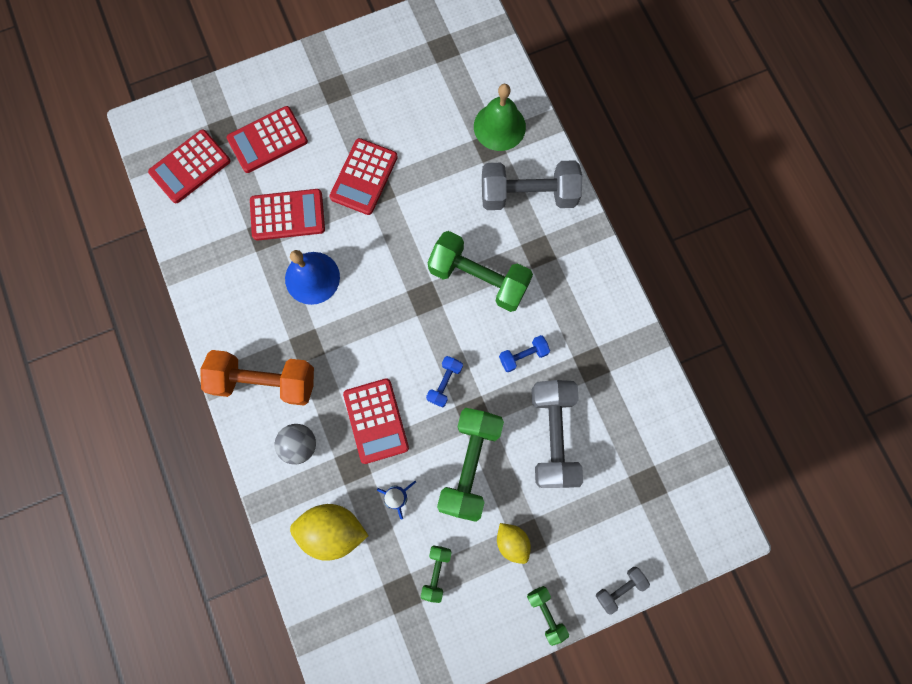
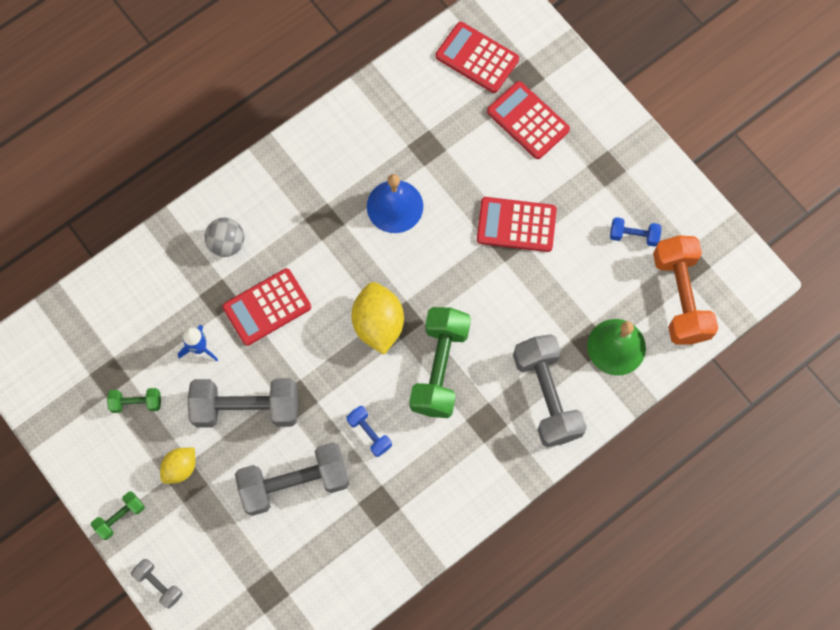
camera: 75 degrees right, 5 degrees down
orange dumbbell [200,350,314,406] -> orange dumbbell moved to [653,235,719,345]
red calculator [250,189,325,241] -> none
yellow lemon [290,504,369,561] -> yellow lemon moved to [351,282,404,354]
blue dumbbell [426,356,463,408] -> blue dumbbell moved to [610,217,661,247]
green dumbbell [437,408,504,522] -> grey dumbbell [187,378,298,428]

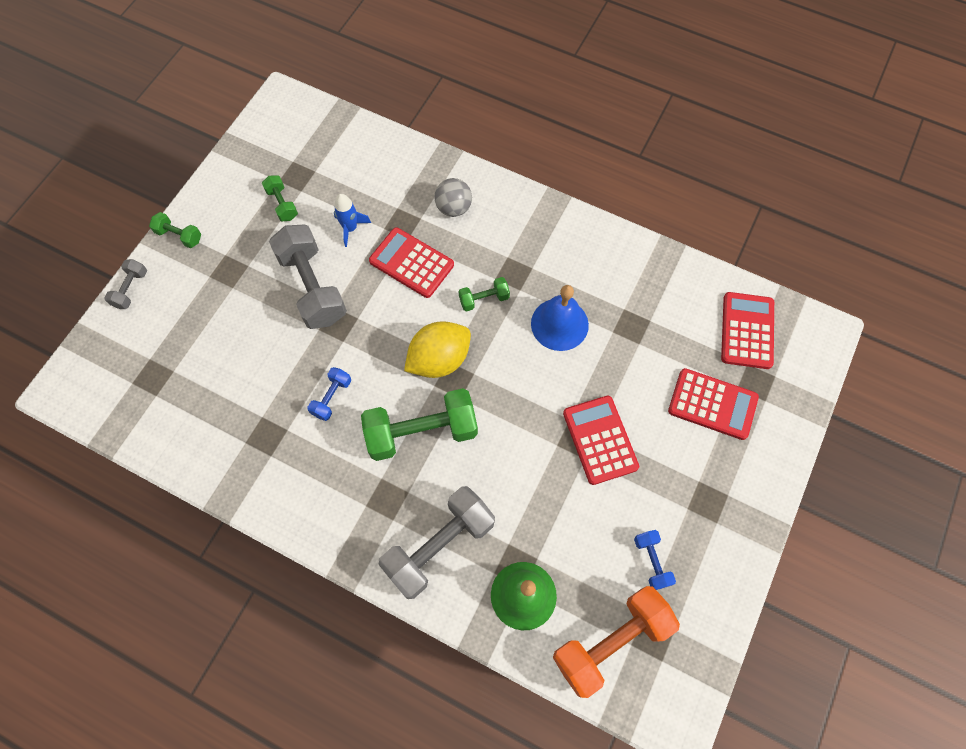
camera: 65 degrees right, 5 degrees down
yellow lemon [160,448,195,484] -> none
grey dumbbell [235,442,349,516] -> none
red calculator [487,81,570,159] -> red calculator turned 90 degrees clockwise [668,368,759,440]
none -> green dumbbell [459,277,510,312]

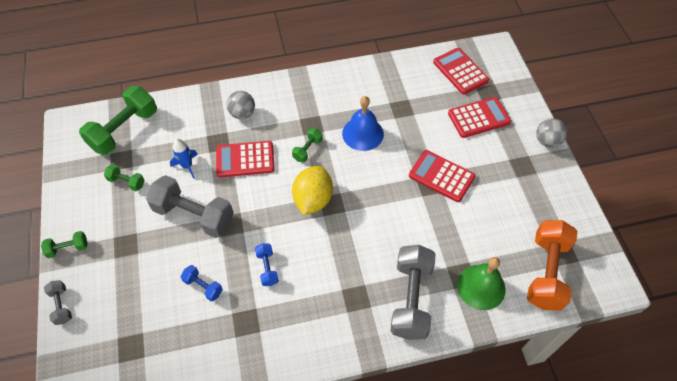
camera: 40 degrees left, 10 degrees down
green dumbbell [361,388,478,461] -> green dumbbell moved to [79,86,157,155]
blue dumbbell [634,530,676,590] -> blue dumbbell moved to [181,265,223,302]
none -> grey ball [536,118,567,148]

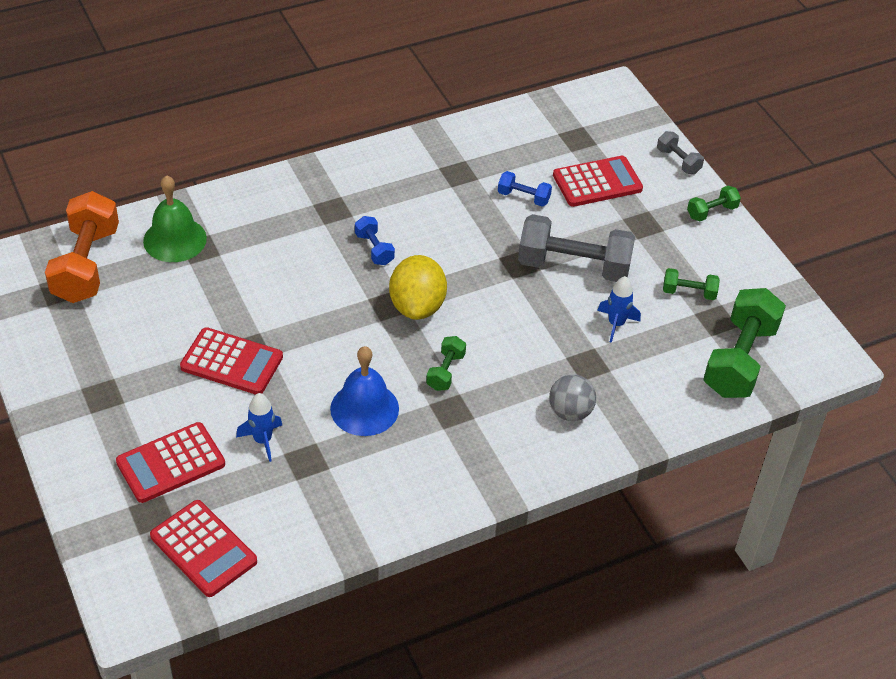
camera: 165 degrees right, 10 degrees down
red calculator [216,141,275,178] -> red calculator moved to [553,156,643,207]
blue dumbbell [255,243,279,286] -> blue dumbbell moved to [355,216,395,265]
grey dumbbell [390,245,436,340] -> none
grey ball [536,118,567,148] -> none
none -> blue rocket [236,393,282,462]

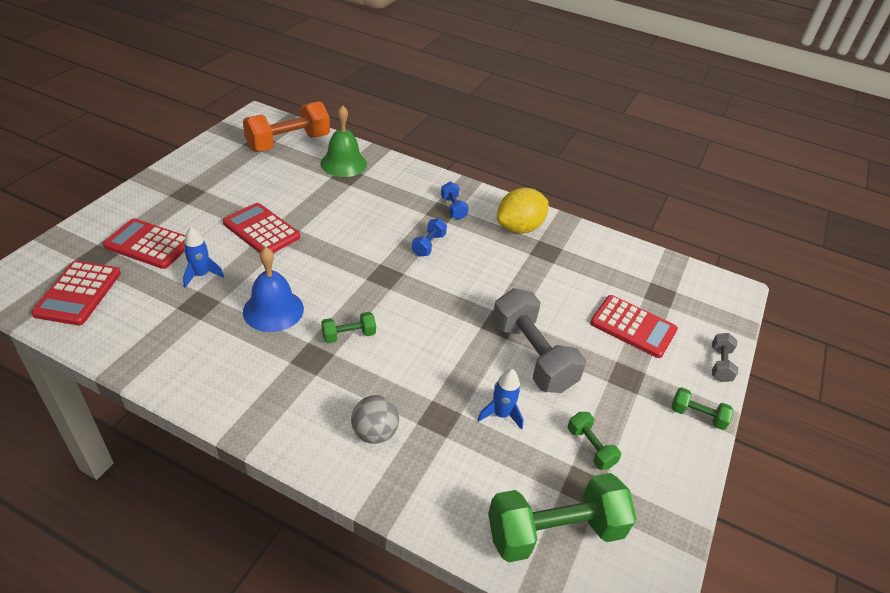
camera: 50 degrees right, 5 degrees down
red calculator [180,327,283,395] -> red calculator turned 150 degrees clockwise [223,203,300,253]
yellow lemon [389,255,447,320] -> yellow lemon moved to [497,188,548,234]
blue dumbbell [498,171,552,207] -> blue dumbbell moved to [441,182,469,220]

